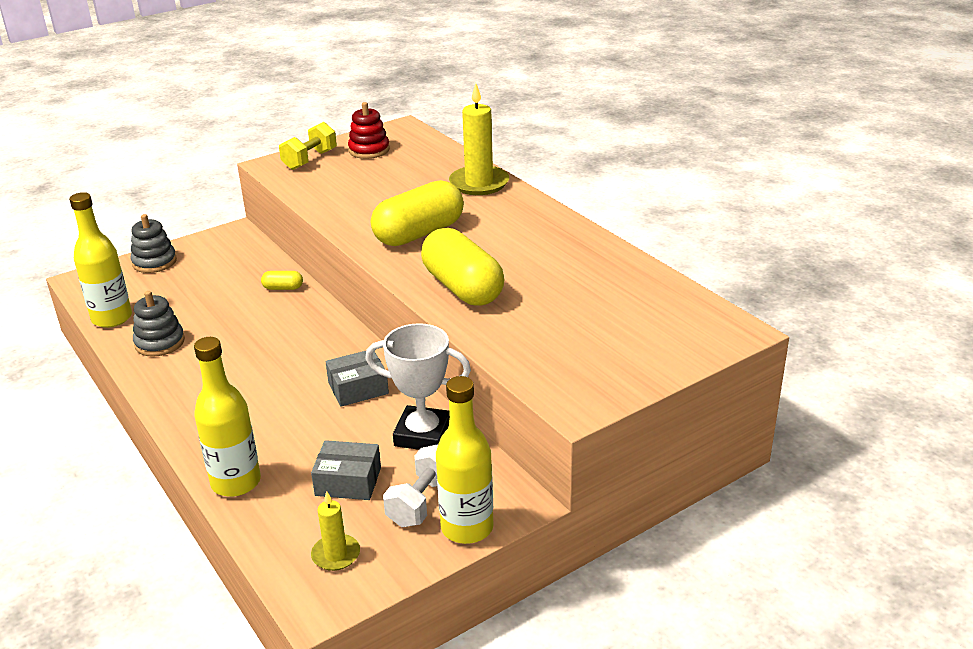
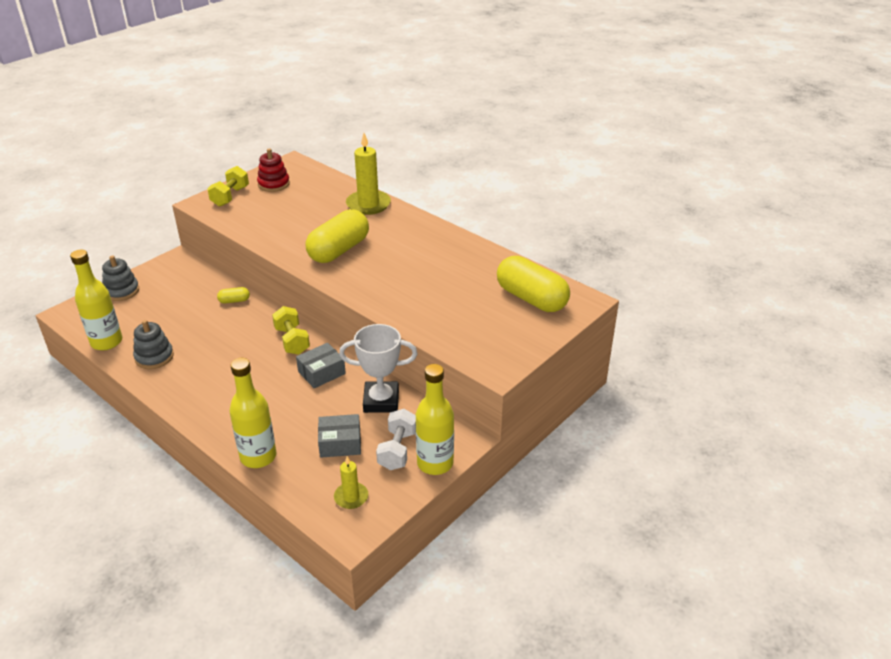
camera: 15 degrees left, 5 degrees up
yellow capsule [421,228,504,306] -> yellow capsule moved to [497,256,570,312]
none -> yellow dumbbell [272,306,310,355]

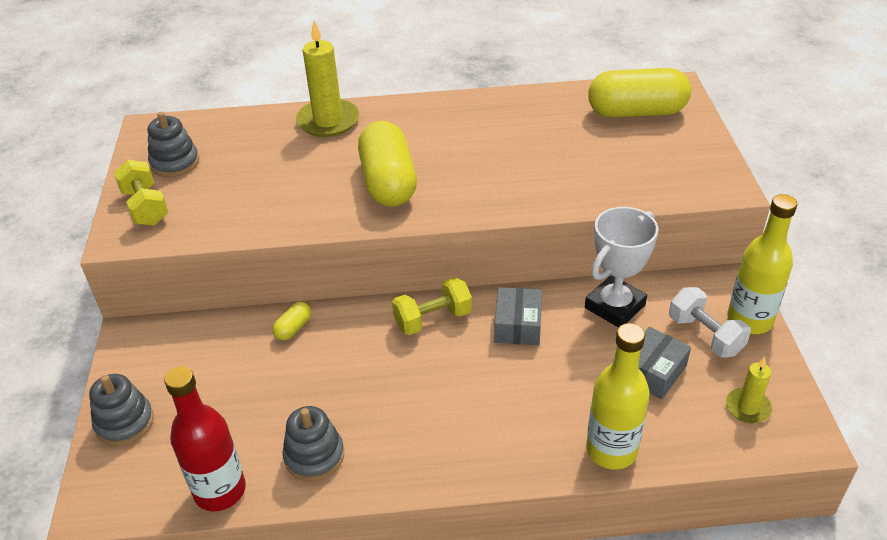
camera: 45 degrees left, 5 degrees up
yellow bottle [70,250,122,350] -> red bottle [164,366,246,512]
red stacking toy [257,148,290,192] -> grey stacking toy [148,112,199,177]
yellow dumbbell [272,306,310,355] -> yellow dumbbell turned 45 degrees counterclockwise [392,277,472,335]

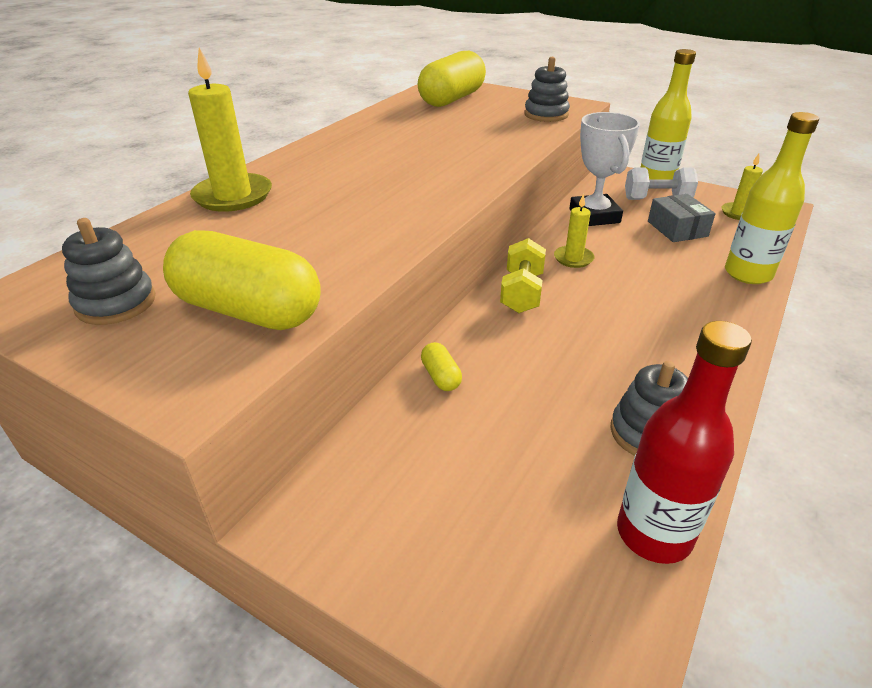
camera: 55 degrees left, 5 degrees down
grey stacking toy [89,374,154,446] -> grey stacking toy moved to [524,57,570,122]
yellow dumbbell [114,160,169,226] -> none
yellow capsule [358,121,417,207] -> yellow capsule moved to [163,230,321,330]
grey box [494,287,542,345] -> yellow candle [554,194,594,268]

